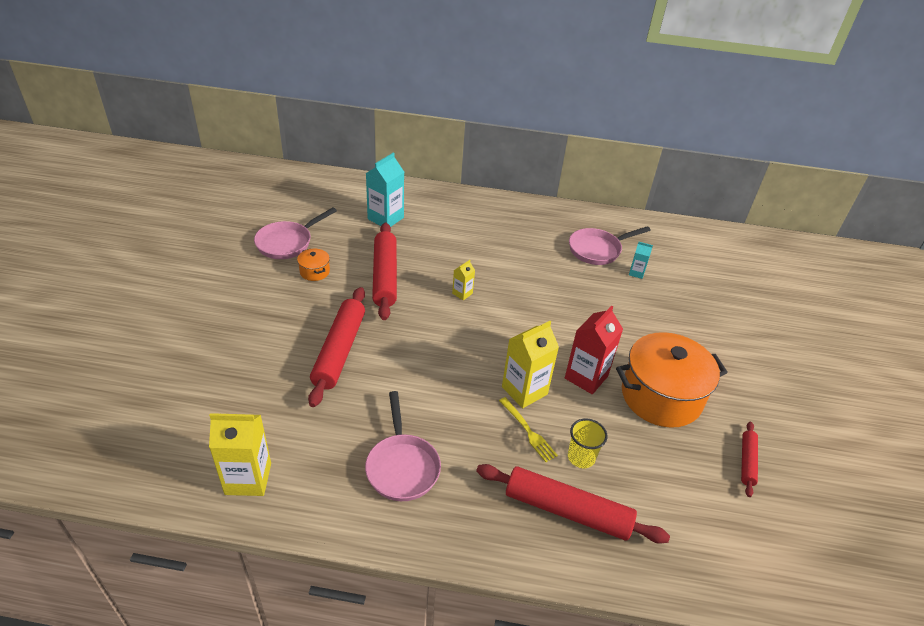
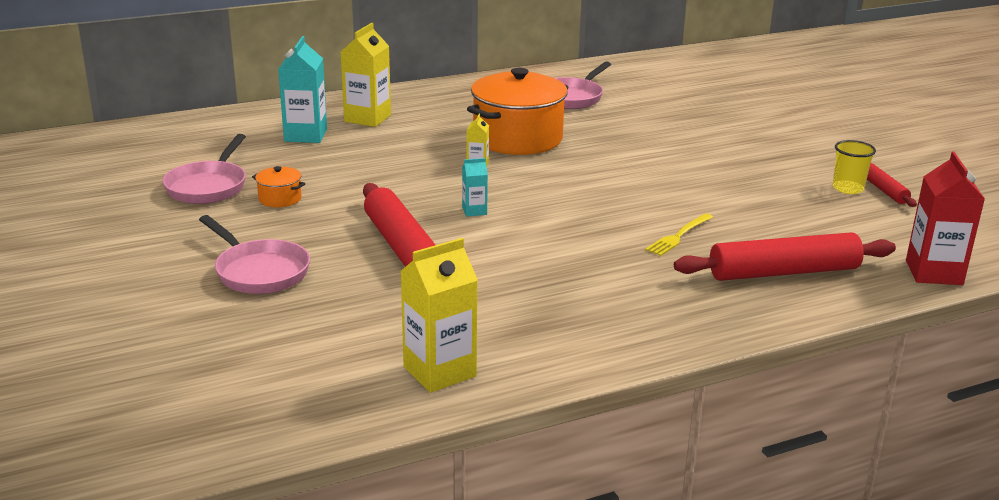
camera: 30 degrees left, 15 degrees down
pink pan [365,391,441,501] -> pink pan moved to [199,215,310,294]
red rolling pin [372,223,397,320] -> none
yellow fork [499,397,558,462] -> yellow fork turned 105 degrees clockwise [645,213,713,256]
yellow carton [502,321,559,408] -> yellow carton moved to [341,23,391,127]
red carton [565,306,623,394] -> red carton moved to [906,152,985,285]
yellow cup [568,418,607,468] -> yellow cup moved to [833,140,876,194]
orange pot [616,332,728,428] -> orange pot moved to [467,68,568,155]
turquoise carton [629,242,653,279] -> turquoise carton moved to [462,158,488,217]

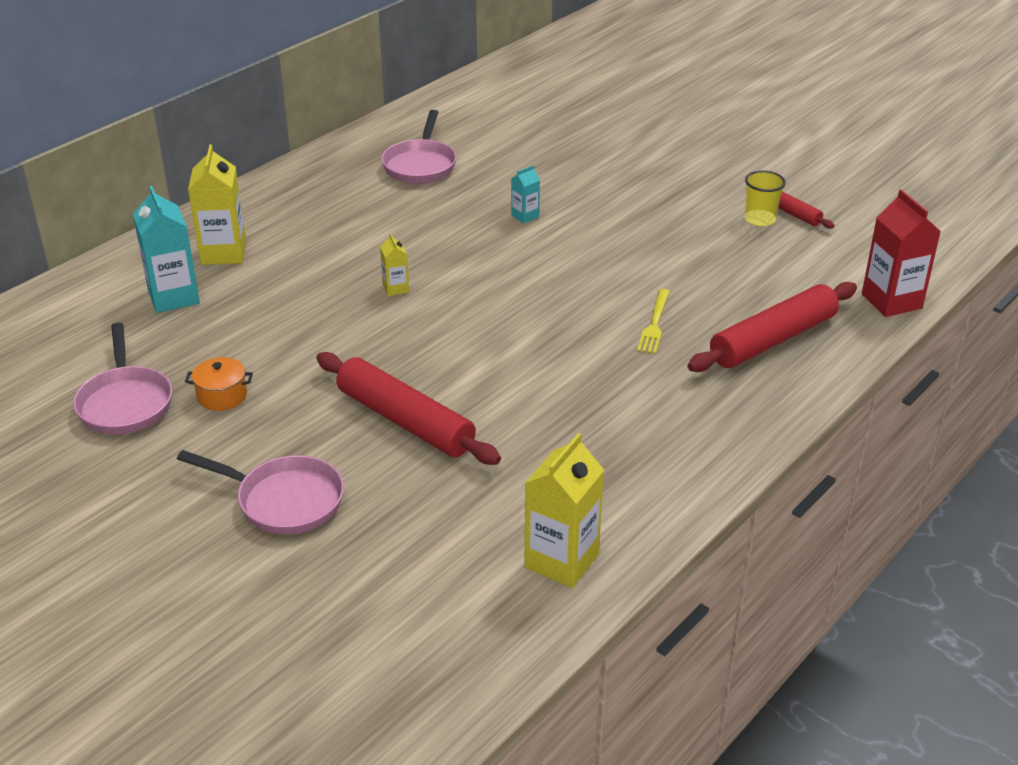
camera: 25 degrees left, 10 degrees up
turquoise carton [462,158,488,217] -> turquoise carton moved to [511,165,540,223]
orange pot [467,68,568,155] -> none

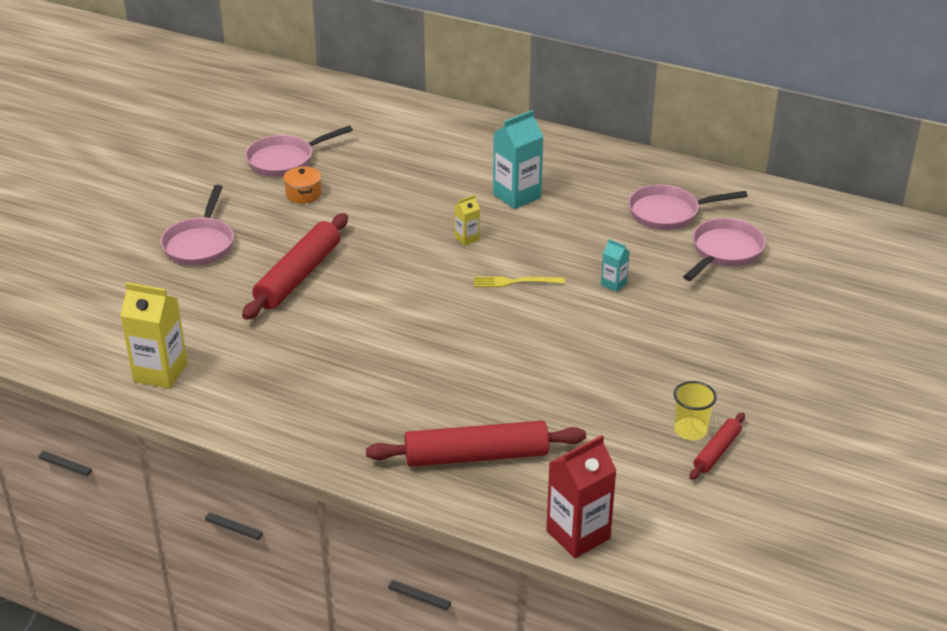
camera: 75 degrees right, 0 degrees up
turquoise carton [133,186,200,313] -> turquoise carton moved to [493,110,544,209]
yellow carton [188,144,246,265] -> none
yellow fork [637,289,670,354] -> yellow fork moved to [474,276,565,287]
red rolling pin [688,282,857,372] -> red rolling pin turned 45 degrees counterclockwise [366,421,586,467]
none -> pink pan [683,218,766,281]

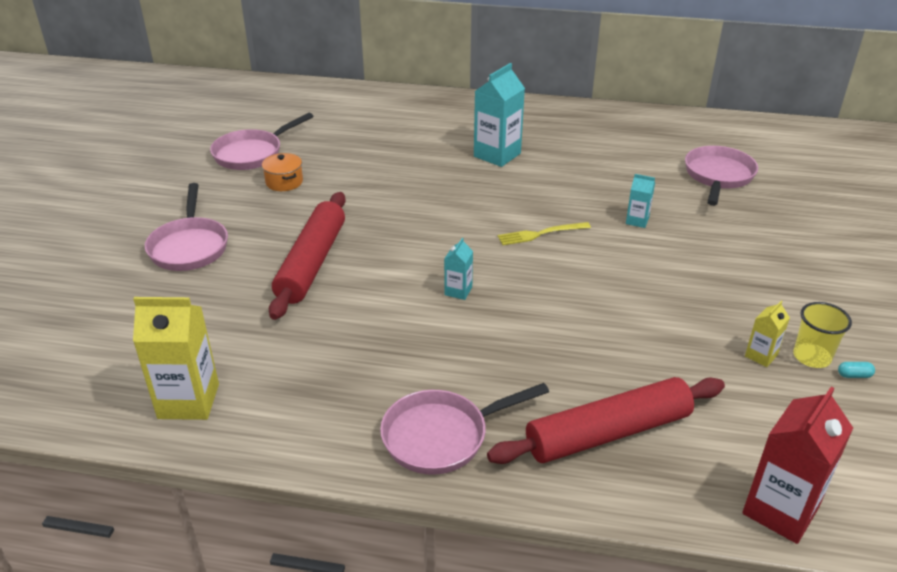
camera: 15 degrees left, 0 degrees up
yellow carton [454,195,480,246] -> yellow carton moved to [745,301,790,367]
pink pan [628,185,748,230] -> pink pan moved to [380,383,549,475]
red rolling pin [690,412,745,480] -> turquoise capsule [838,362,875,378]
none -> turquoise carton [444,238,473,300]

